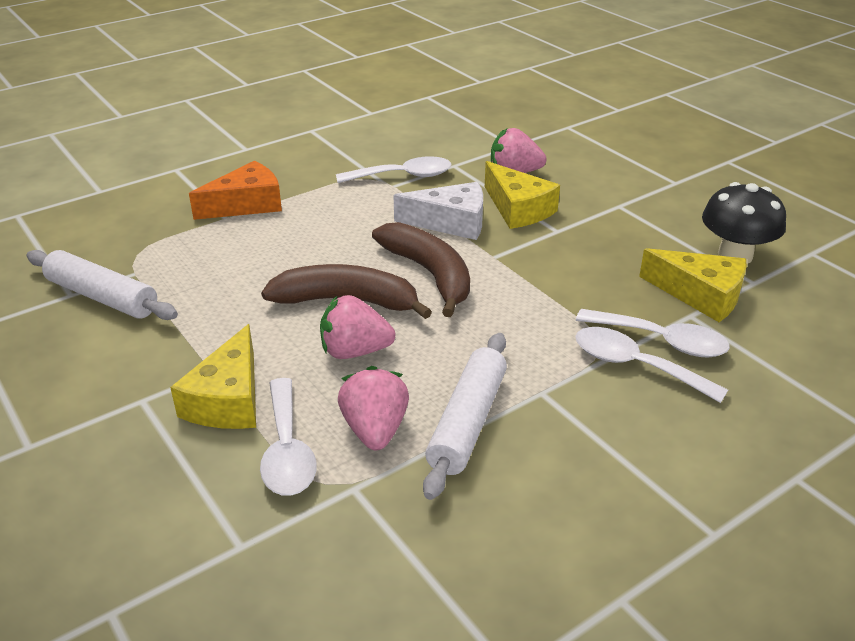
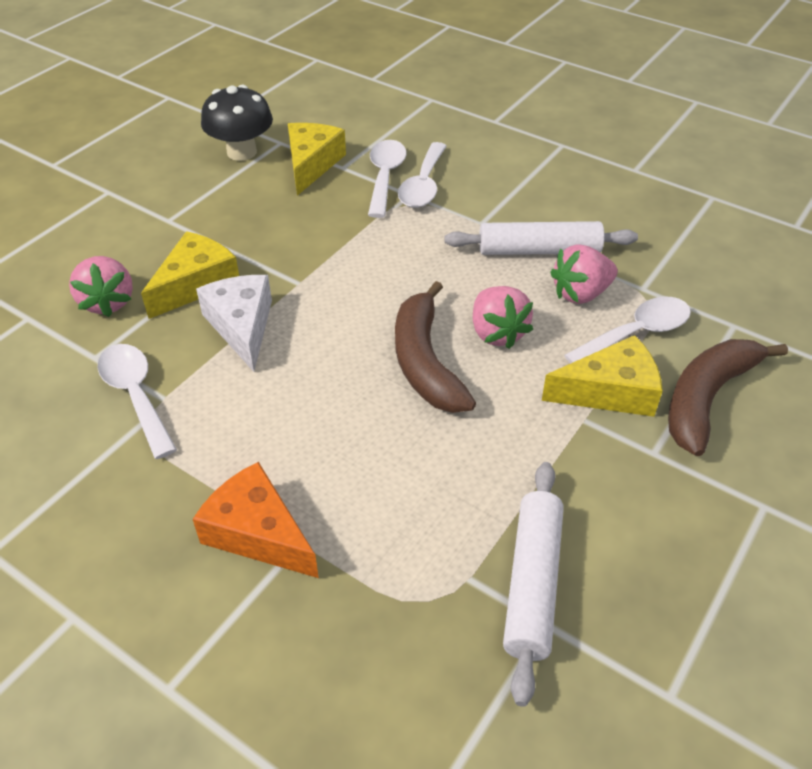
camera: 110 degrees left, 10 degrees up
brown banana [372,222,470,317] -> brown banana moved to [668,339,788,456]

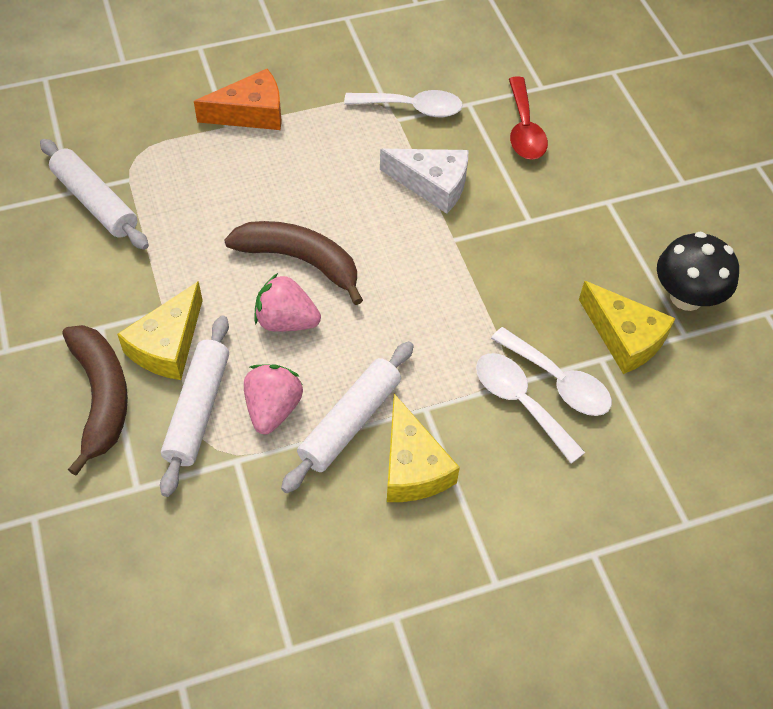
camera: 125 degrees right, 10 degrees up
pink strawberry [69,256,133,317] -> red spoon [509,77,548,160]
yellow cheese [141,231,239,319] -> yellow cheese moved to [387,394,460,502]
white spoon [564,296,691,364] -> white rolling pin [160,315,229,497]

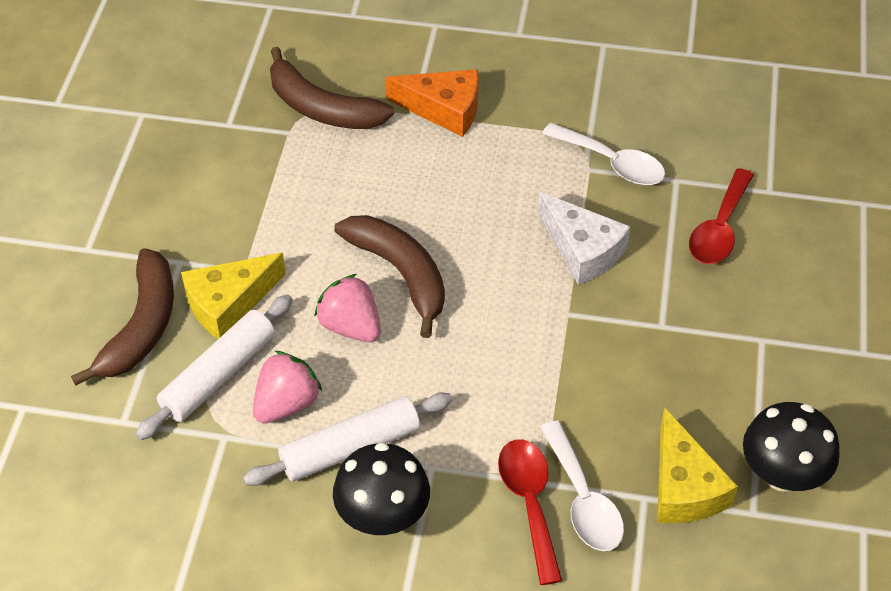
camera: 30 degrees right, 5 degrees down
white rolling pin [40,139,149,250] -> none
yellow cheese [387,394,460,502] -> black mushroom [333,442,430,535]
white spoon [476,353,586,464] -> red spoon [498,439,562,585]
none -> brown banana [270,47,394,129]

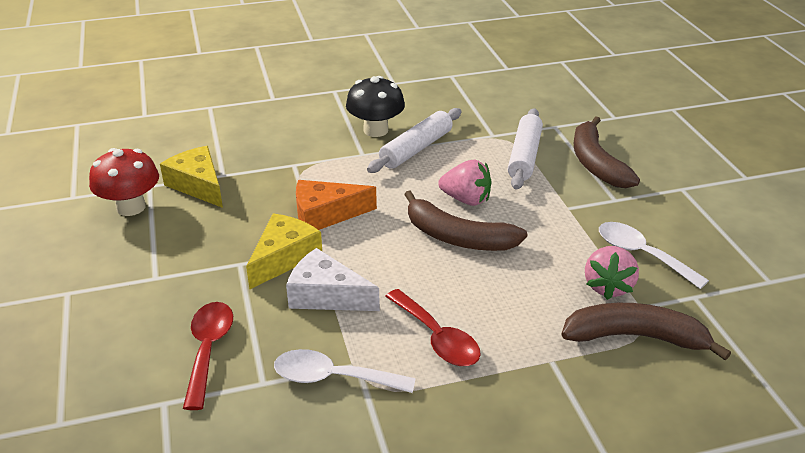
camera: 155 degrees right, 15 degrees down
yellow cheese [181,253,286,339] -> yellow cheese moved to [246,213,322,289]
pink strawberry [253,351,322,423] -> pink strawberry moved to [585,246,639,300]
orange cheese [386,69,479,137] -> orange cheese moved to [296,180,377,230]
red spoon [498,439,562,585] -> red spoon moved to [385,289,481,366]
white spoon [540,420,624,551] -> white spoon moved to [599,222,709,289]
black mushroom [743,402,840,492] -> red mushroom [89,148,159,216]

